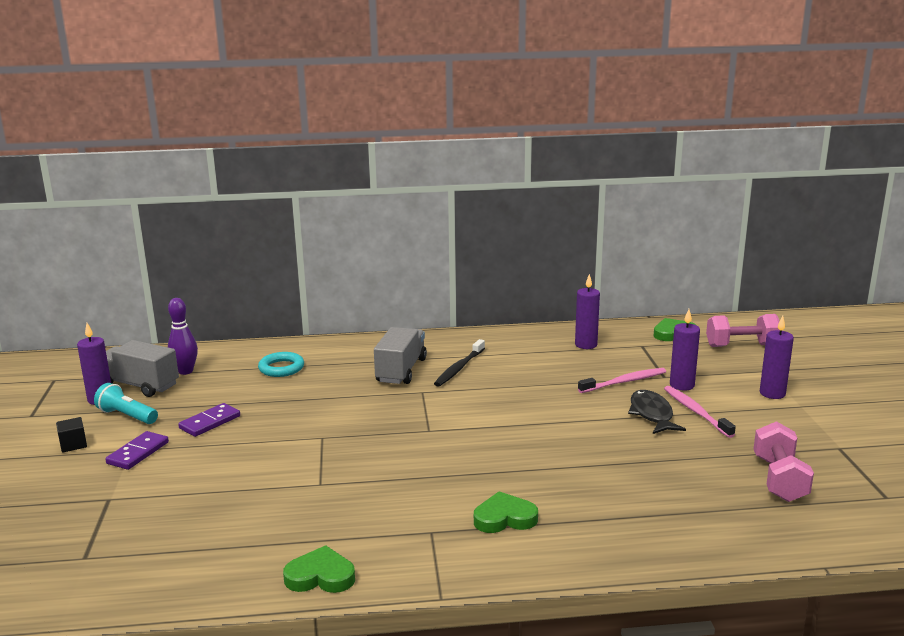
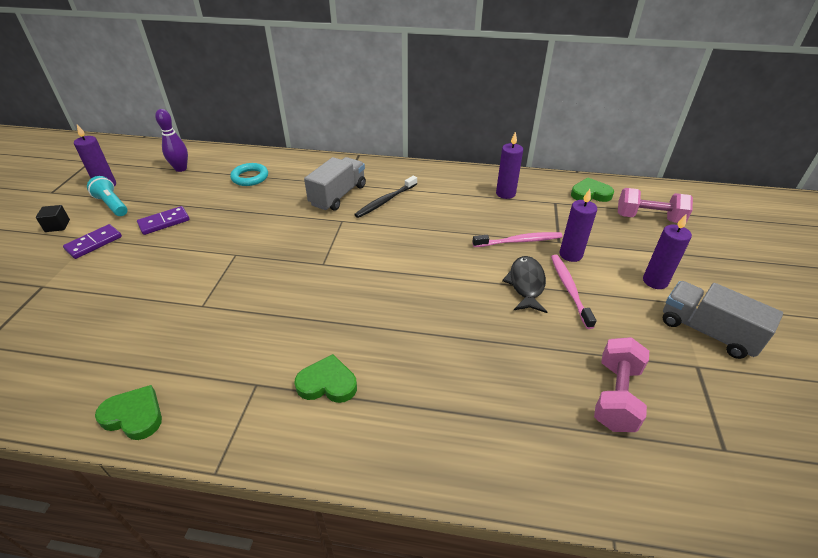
camera: 15 degrees right, 20 degrees up
grey truck [106,340,179,397] -> grey truck moved to [663,281,783,359]

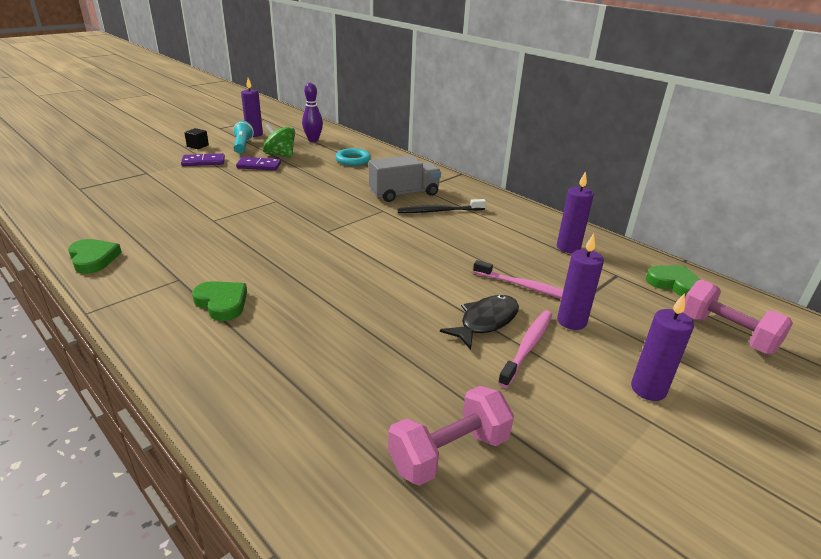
camera: 35 degrees right, 10 degrees down
grey truck [663,281,783,359] -> none
none -> green spinning top [263,124,295,158]

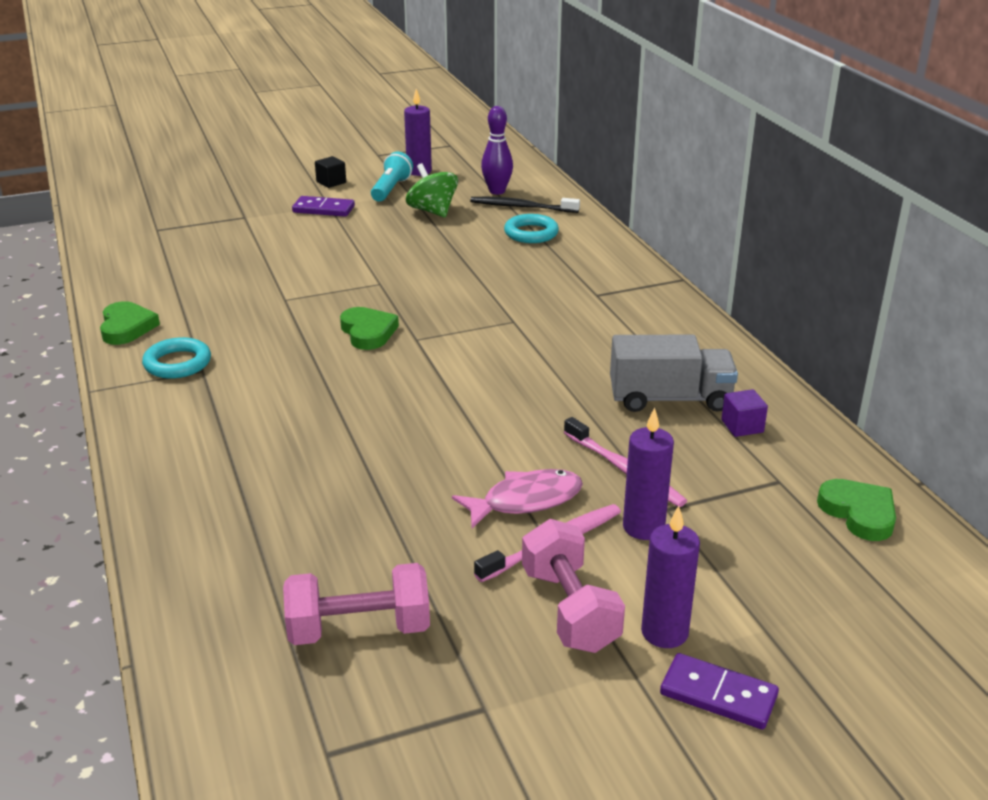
camera: 25 degrees right, 0 degrees up
green heart [192,281,247,321] -> green heart moved to [340,307,399,350]
purple domino [236,157,281,170] -> purple domino moved to [660,653,779,730]
grey truck [369,155,441,202] -> grey truck moved to [610,335,738,412]
black toothbrush [398,199,486,213] -> black toothbrush moved to [470,197,580,213]
black fish [440,295,519,350] -> pink fish [452,469,583,528]
purple candle [557,171,594,253] -> purple cube [721,389,768,437]
pink dumbbell [682,279,793,354] -> pink dumbbell moved to [522,519,625,653]
none -> turquoise ring [142,337,211,379]

